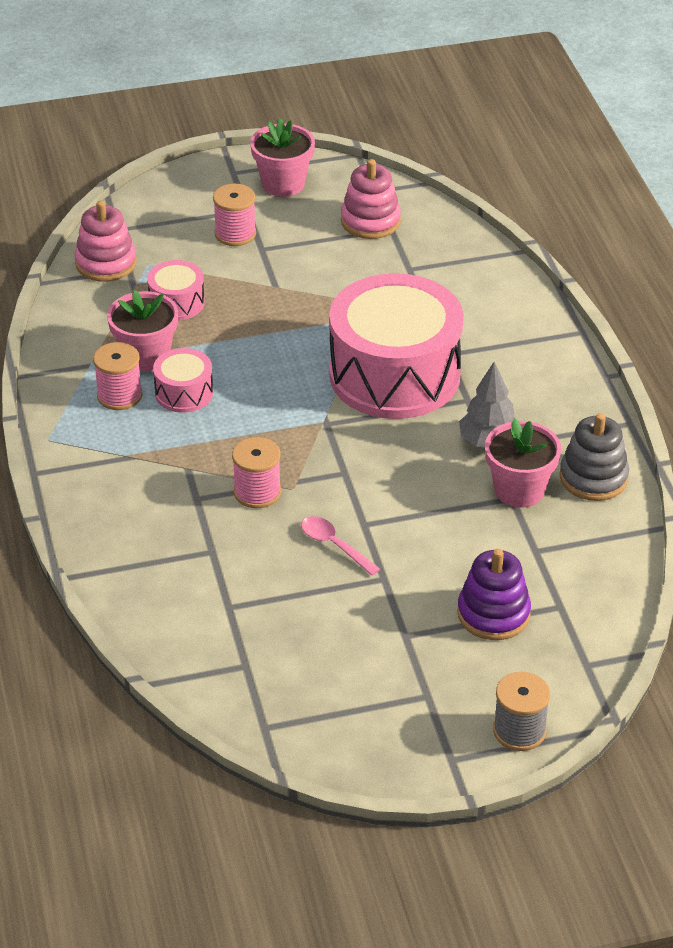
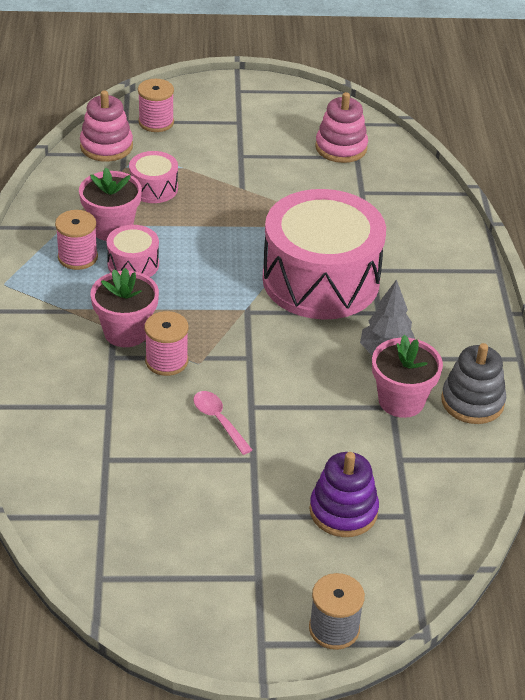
camera: 10 degrees right, 0 degrees up
pink spool [213,184,256,246] -> pink spool moved to [138,79,174,132]
pink flower pot [250,119,315,197] -> pink flower pot moved to [91,268,159,347]

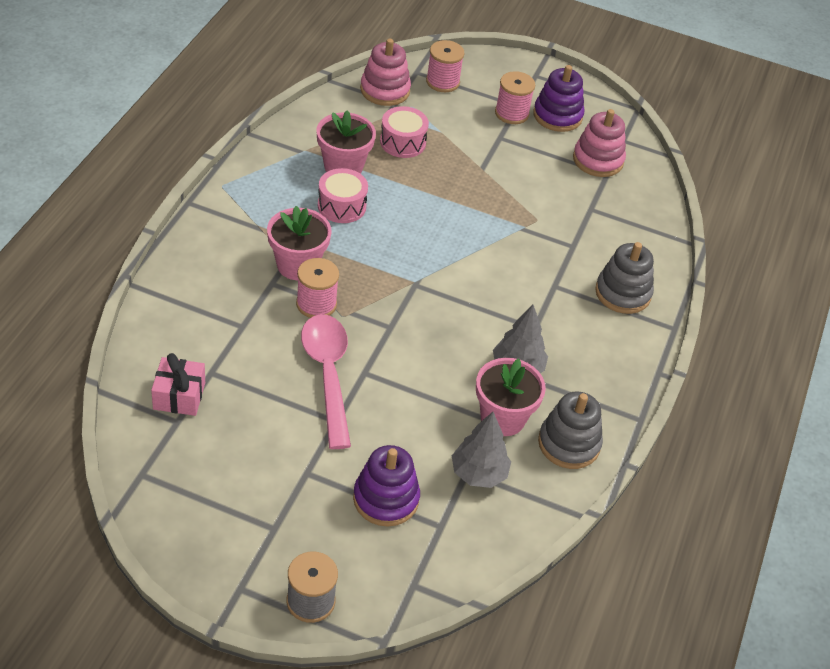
camera: 20 degrees right, 5 degrees up
pink spool [55,210,98,270] -> pink spool moved to [495,71,535,124]
pink spoon [193,391,252,455] -> pink spoon [301,314,351,449], size x1.87
pink drum [262,189,386,320] -> none
none -> pink gift [151,353,205,416]
none -> grey tree [452,412,511,488]
none -> purple stacking toy [533,65,585,132]
none -> grey stacking toy [595,242,654,314]

